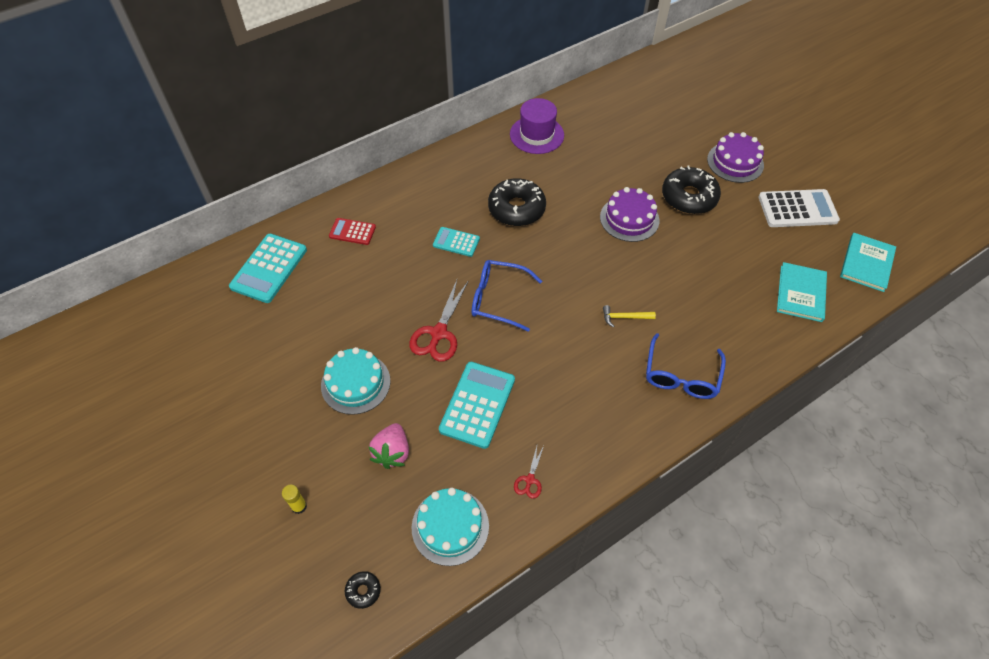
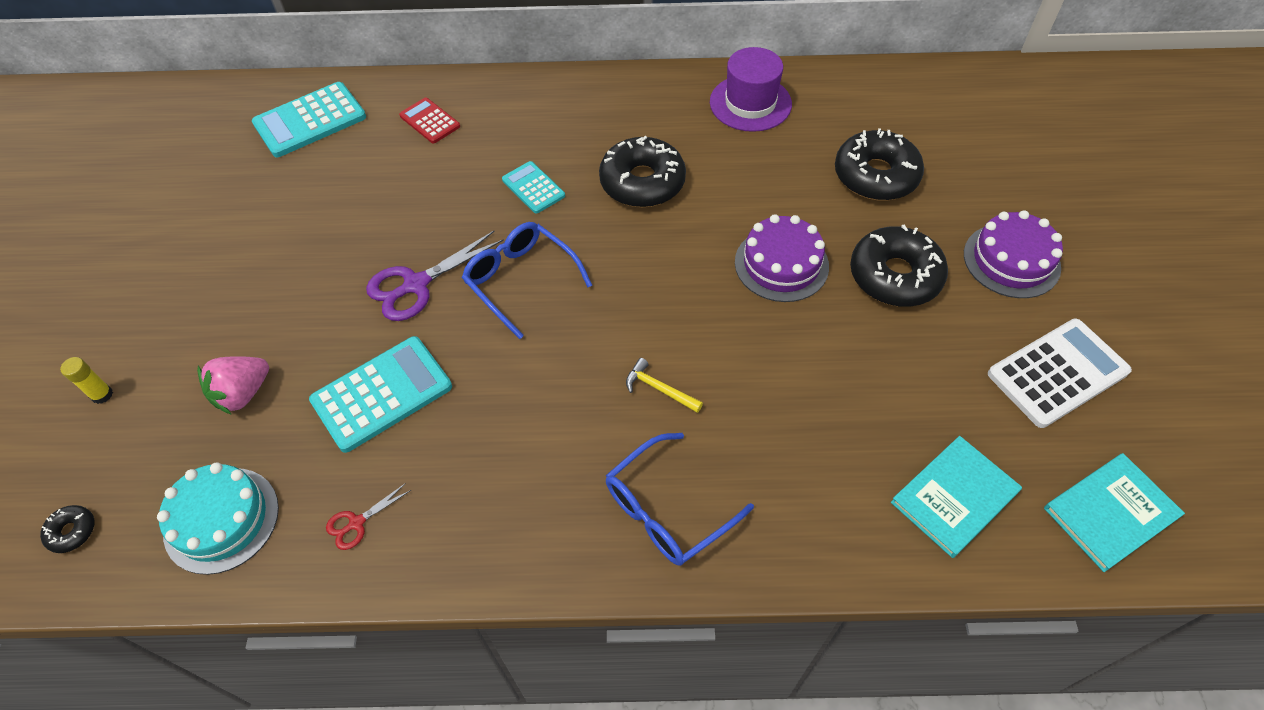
camera: 35 degrees right, 0 degrees up
turquoise cake [321,347,391,415] -> none
red scissors [409,280,468,362] -> purple scissors [366,231,504,321]
white calculator [758,189,840,227] -> white calculator turned 60 degrees counterclockwise [988,319,1132,428]
none -> black donut [835,128,924,201]

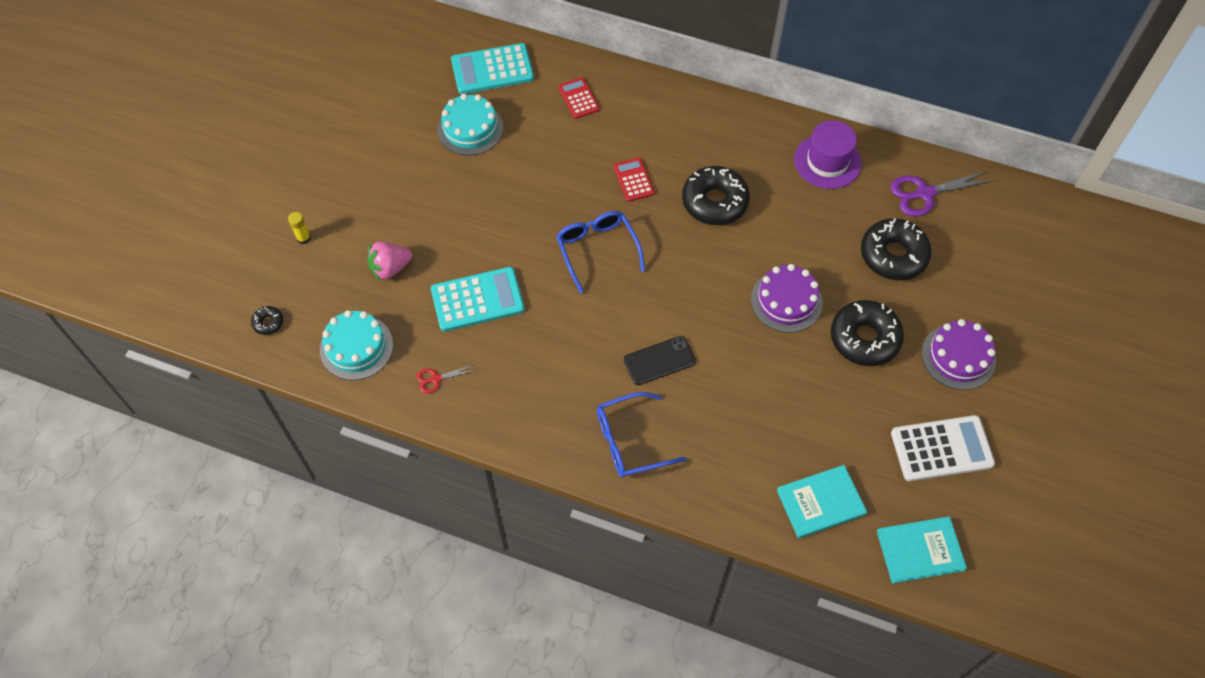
camera: 20 degrees right, 5 degrees up
purple scissors [366,231,504,321] -> purple scissors moved to [891,171,994,217]
turquoise calculator [502,161,565,214] -> red calculator [614,157,654,202]
yellow hammer [626,358,703,413] -> black phone [624,336,696,385]
none -> turquoise cake [437,94,503,156]

